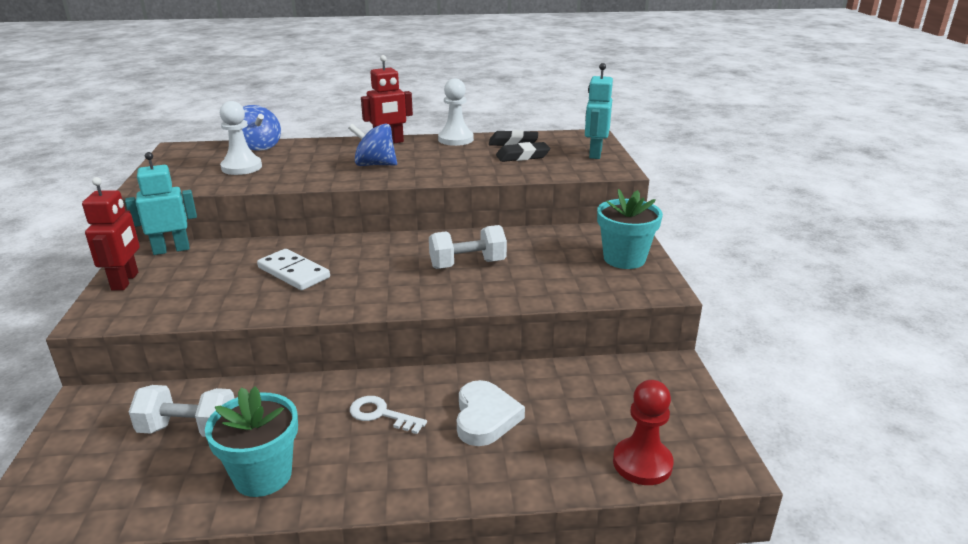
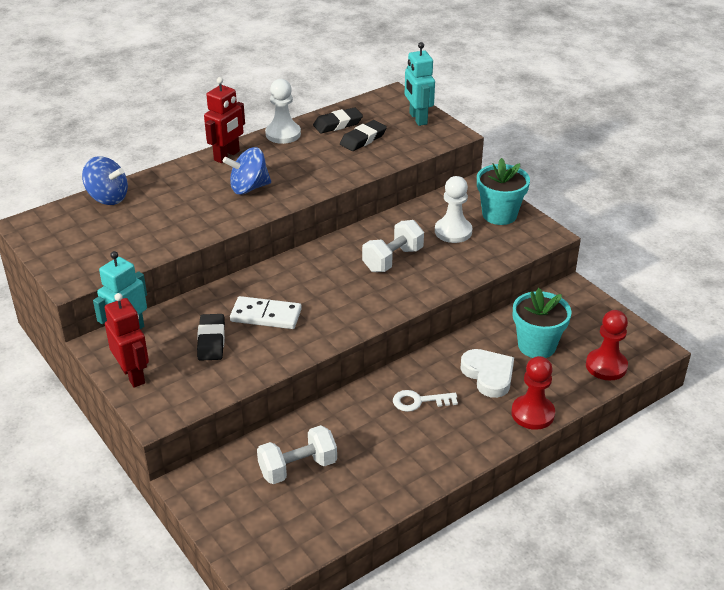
camera: 30 degrees left, 10 degrees up
turquoise flower pot [205,387,298,497] -> turquoise flower pot moved to [513,288,572,358]
white pawn [220,101,262,175] -> white pawn moved to [435,176,472,243]
none -> black eraser [197,314,225,361]
none -> red pawn [511,356,555,430]

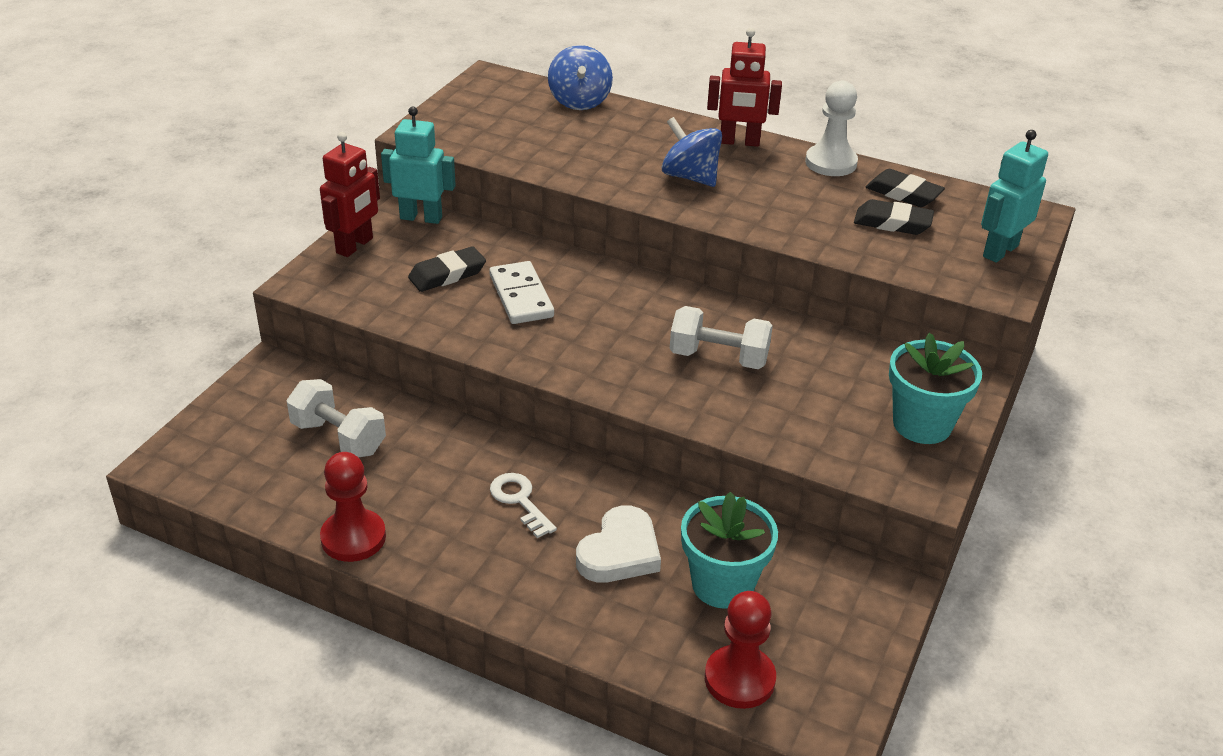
camera: 60 degrees right, 0 degrees up
white pawn [435,176,472,243] -> none
red pawn [511,356,555,430] -> red pawn moved to [320,452,386,562]

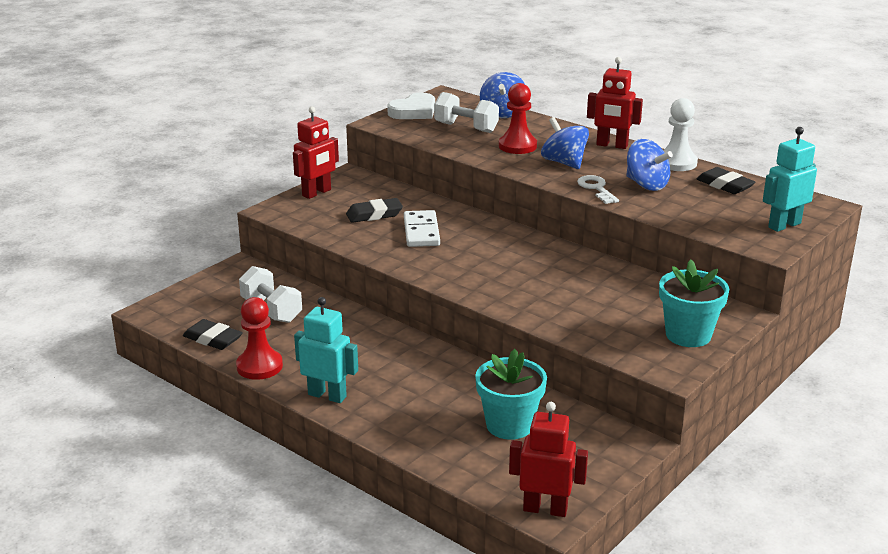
camera: 15 degrees right, 10 degrees down
turquoise robot [381,107,456,224] -> turquoise robot moved to [294,297,358,403]
white key [490,473,557,538] -> white key moved to [577,175,619,204]
white heart [576,505,661,583] -> white heart moved to [387,92,435,119]
white dumbbell [670,306,773,369] -> white dumbbell moved to [434,92,499,133]
red pawn [705,591,776,709] -> red pawn moved to [499,83,537,154]
black eraser [854,199,934,235] -> black eraser moved to [183,319,243,350]
none -> red robot [509,402,588,517]
none -> blue spinning top [626,139,673,191]

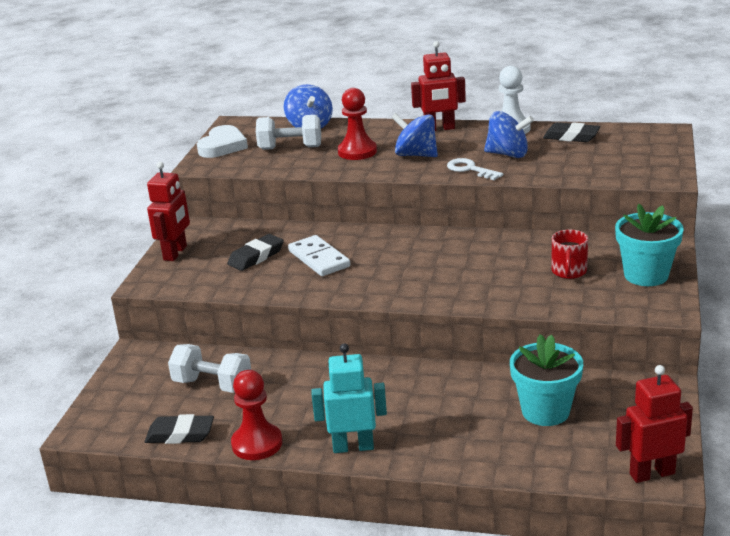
camera: 25 degrees left, 0 degrees up
turquoise robot [763,127,817,232] -> none
none -> red mug [552,230,588,279]

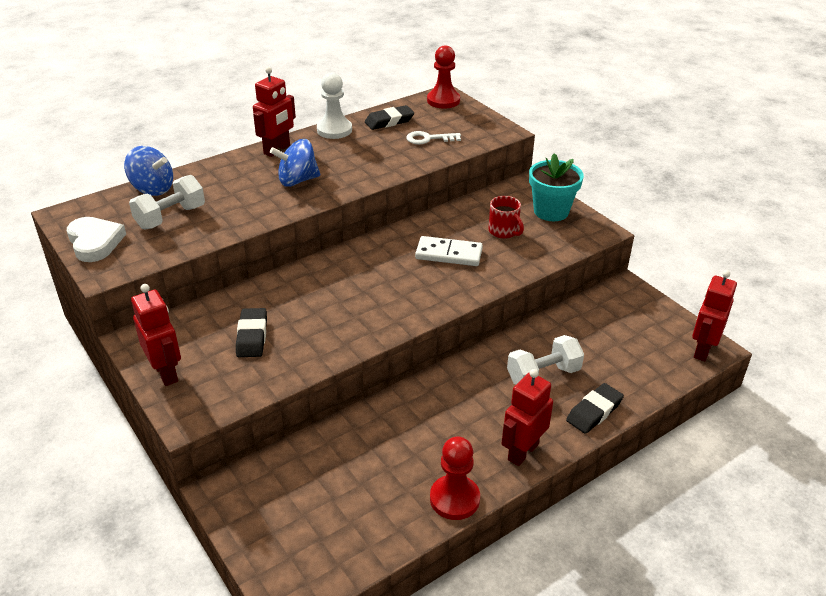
camera: 50 degrees left, 10 degrees up
black eraser [145,414,214,444] -> black eraser moved to [566,383,624,434]
white dumbbell [168,344,251,393] -> white dumbbell moved to [507,335,584,384]
white domino [288,235,350,276] -> white domino moved to [415,236,483,266]
turquoise robot [311,344,387,453] -> red robot [502,369,553,466]
red pawn [338,88,377,160] -> red pawn moved to [427,45,460,109]
white key [447,158,503,180] -> white key moved to [406,131,461,144]
blue spinning top [484,111,534,158] -> none
turquoise flower pot [510,334,583,426] -> none

